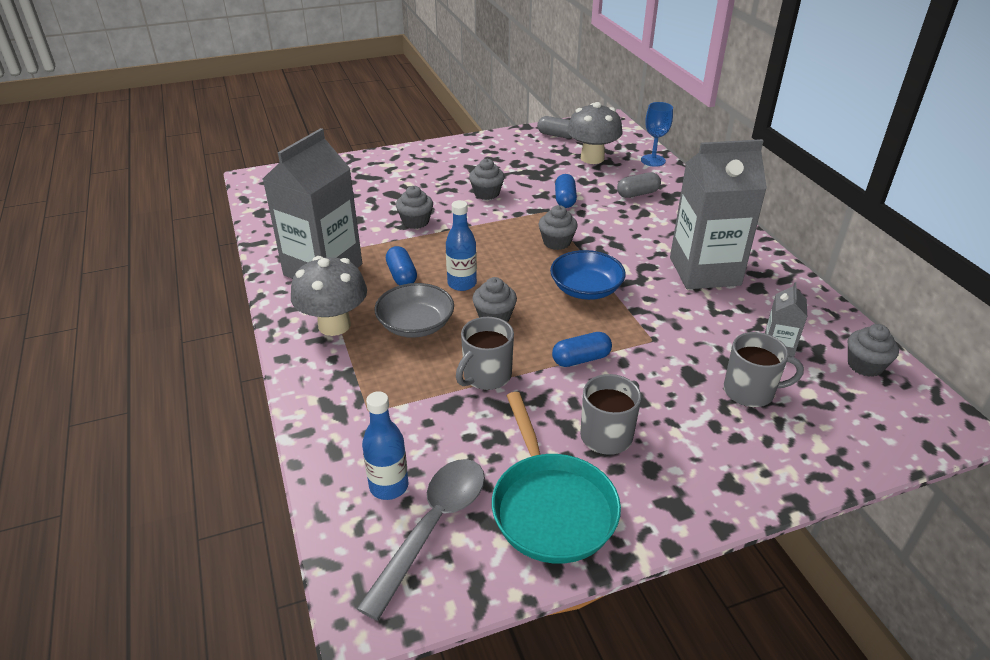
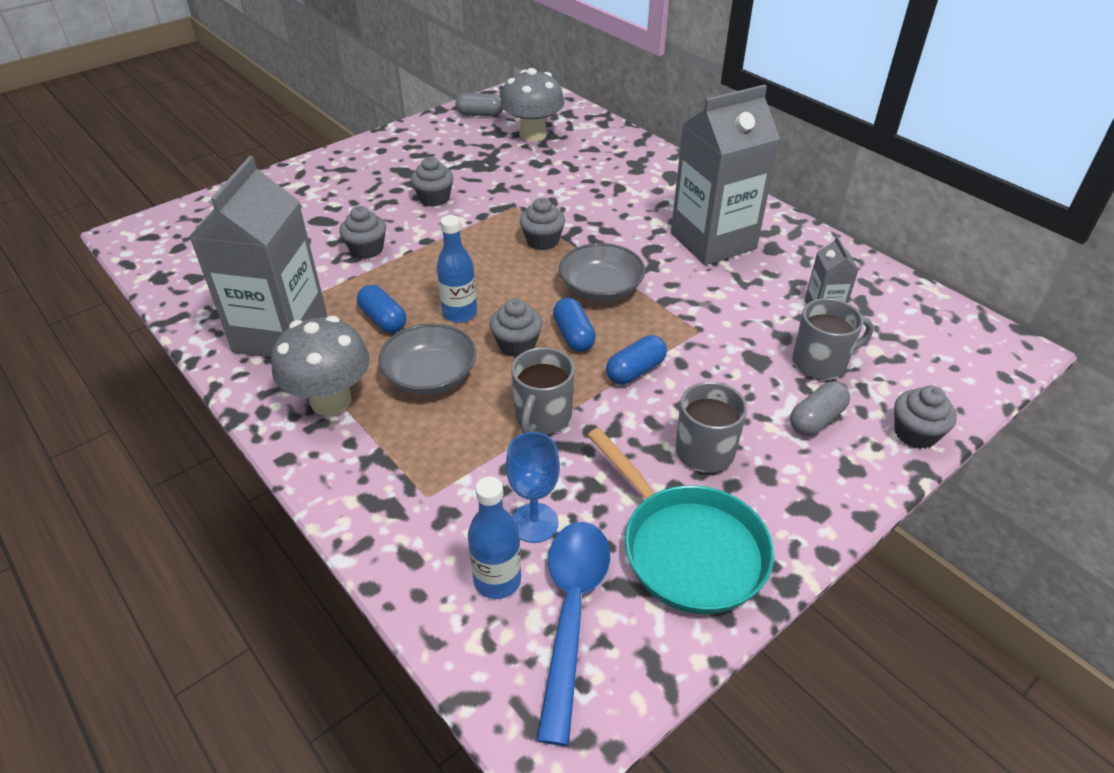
camera: 20 degrees left, 5 degrees up
grey spoon [356,459,485,620] -> blue spoon [536,522,610,746]
blue bowl [550,250,626,300] -> grey bowl [559,243,645,302]
blue capsule [555,174,577,208] -> blue capsule moved to [553,298,596,352]
grey capsule [617,172,661,198] -> grey capsule moved to [790,381,850,436]
blue goblet [641,102,673,167] -> blue goblet moved to [506,432,560,543]
grey cupcake [848,324,899,377] -> grey cupcake moved to [894,386,957,449]

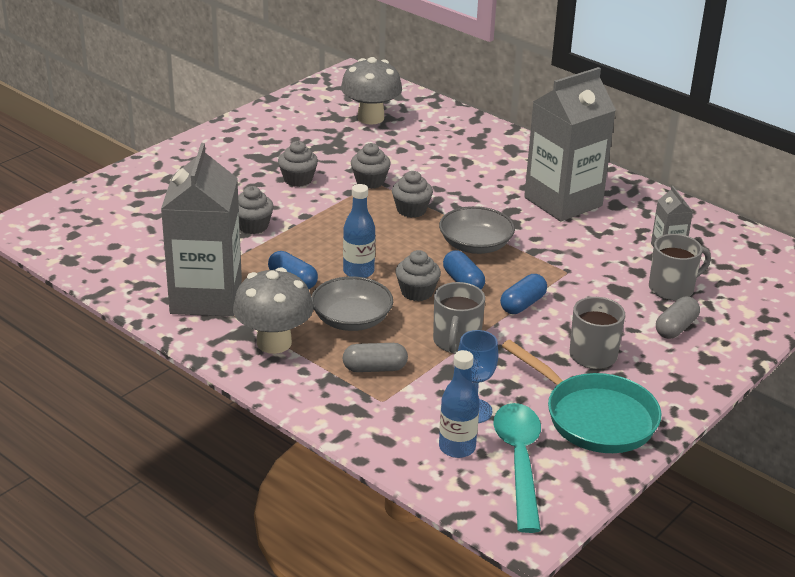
camera: 10 degrees left, 10 degrees down
grey capsule [455,93,503,116] -> grey capsule moved to [343,343,408,372]
blue spoon [536,522,610,746] -> turquoise spoon [493,403,541,533]
grey cupcake [894,386,957,449] -> grey cupcake moved to [351,143,391,189]

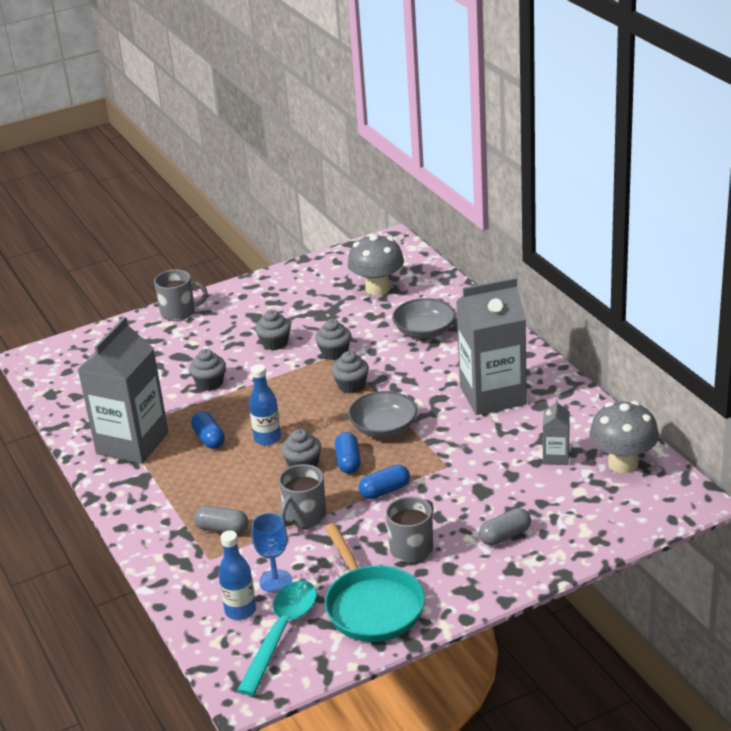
camera: 25 degrees right, 0 degrees up
grey mushroom [233,267,313,354] -> grey mushroom moved to [589,401,659,473]
grey bowl [311,276,393,331] -> grey bowl moved to [392,298,455,338]
grey mug [649,234,711,301] -> grey mug moved to [154,270,208,321]

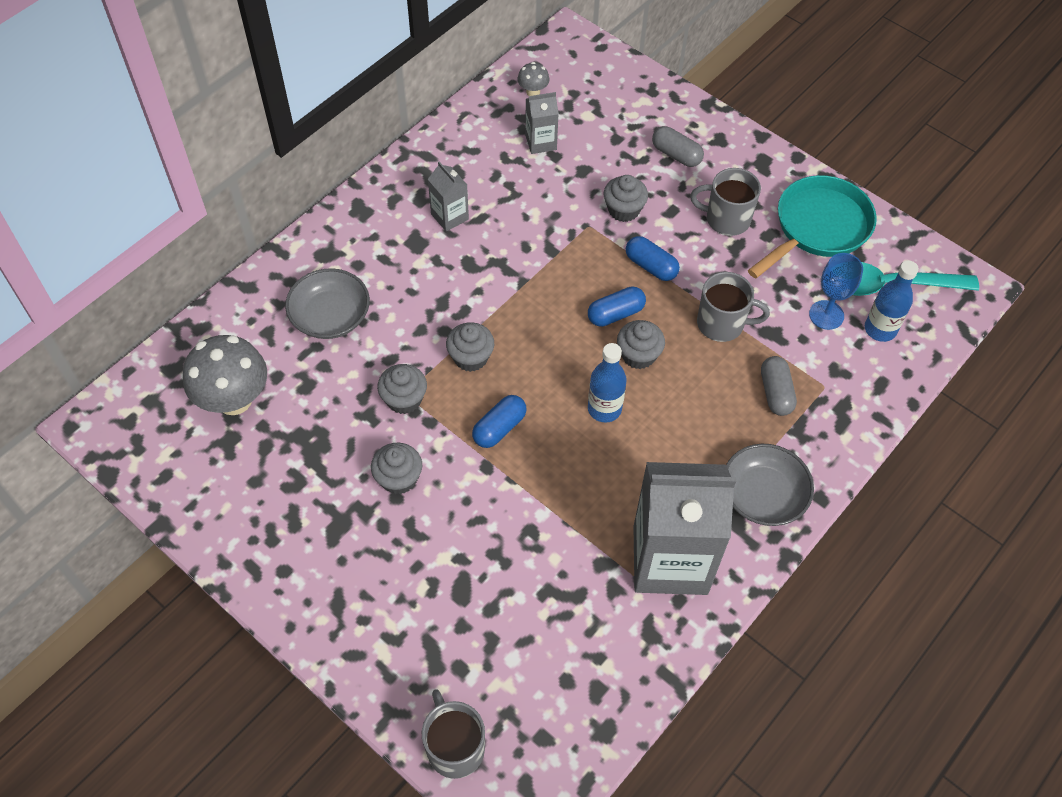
camera: 115 degrees left, 25 degrees up
grey mug [154,270,208,321] -> grey mug moved to [422,689,485,779]
grey cupcake [189,349,226,391] -> grey cupcake moved to [604,175,648,222]
blue capsule [191,411,225,449] -> blue capsule moved to [472,395,527,448]
grey bowl [348,391,417,438] -> grey bowl moved to [726,444,814,526]
grey carton [456,277,527,415] -> grey carton [428,161,469,232], size x0.45
grey mushroom [589,401,659,473] -> grey mushroom [517,62,550,96], size x0.47

